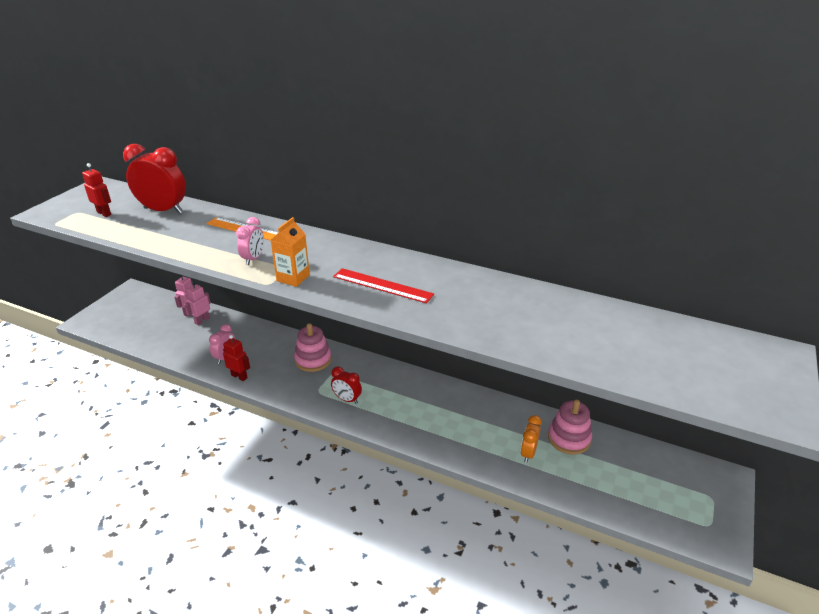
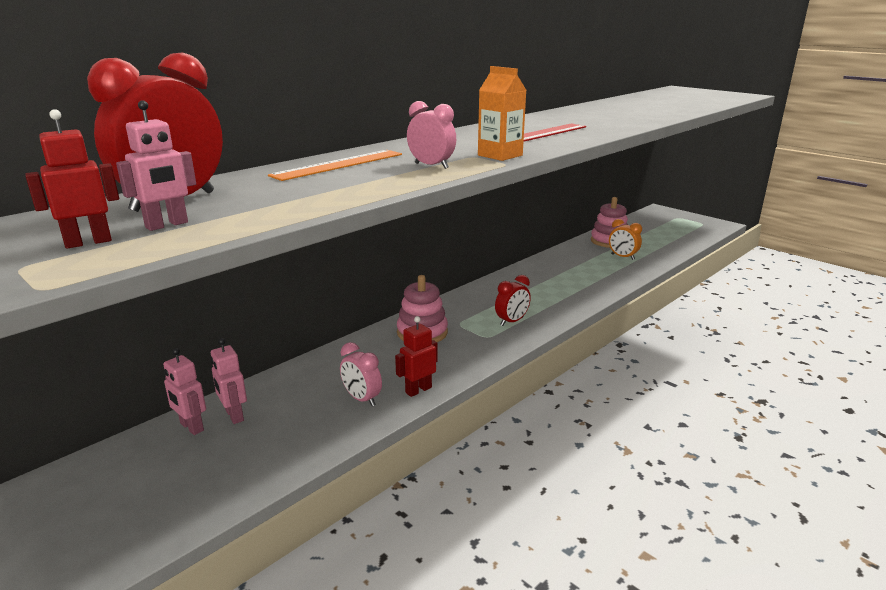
camera: 70 degrees left, 10 degrees down
none -> pink robot [116,100,196,231]

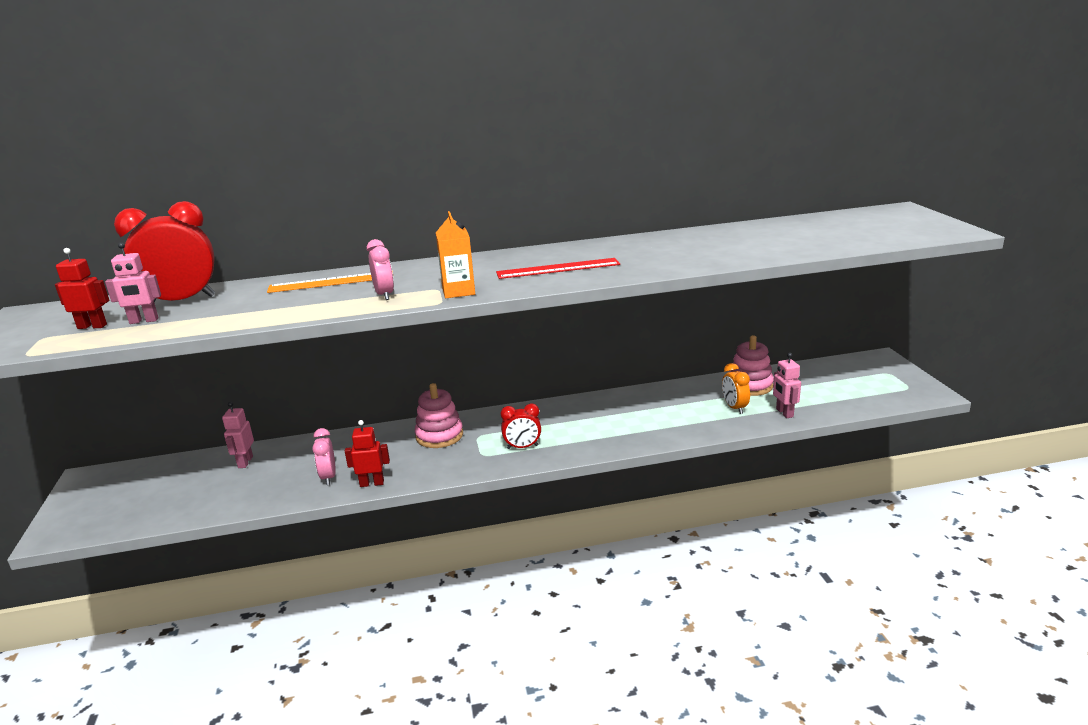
camera: 35 degrees right, 0 degrees up
pink robot [163,348,206,435] -> pink robot moved to [773,353,801,418]

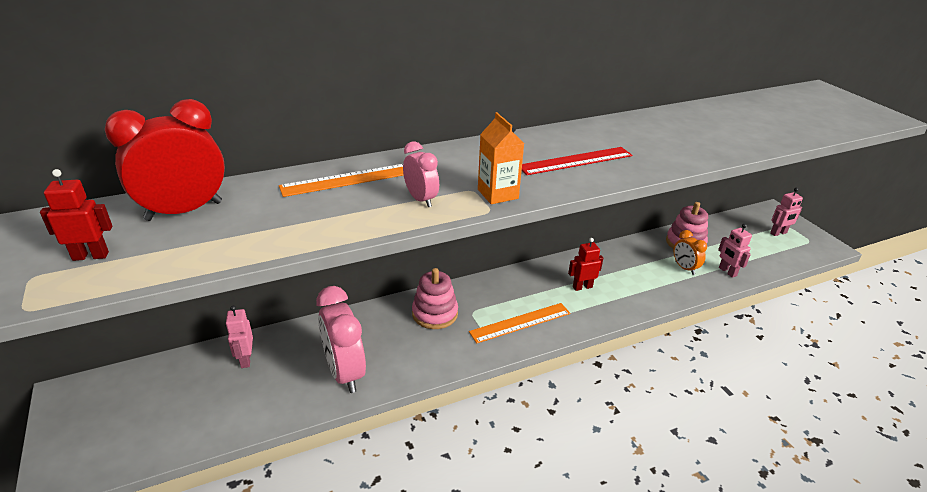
camera: 15 degrees left, 10 degrees up
pink robot [105,242,161,324] -> pink robot moved to [770,188,803,236]
pink clock [312,428,336,485] -> pink clock [316,286,366,393], size x1.85
red robot [345,420,390,487] -> red robot moved to [568,238,603,291]
red clock [501,403,541,449] -> orange ruler [469,303,570,343]

